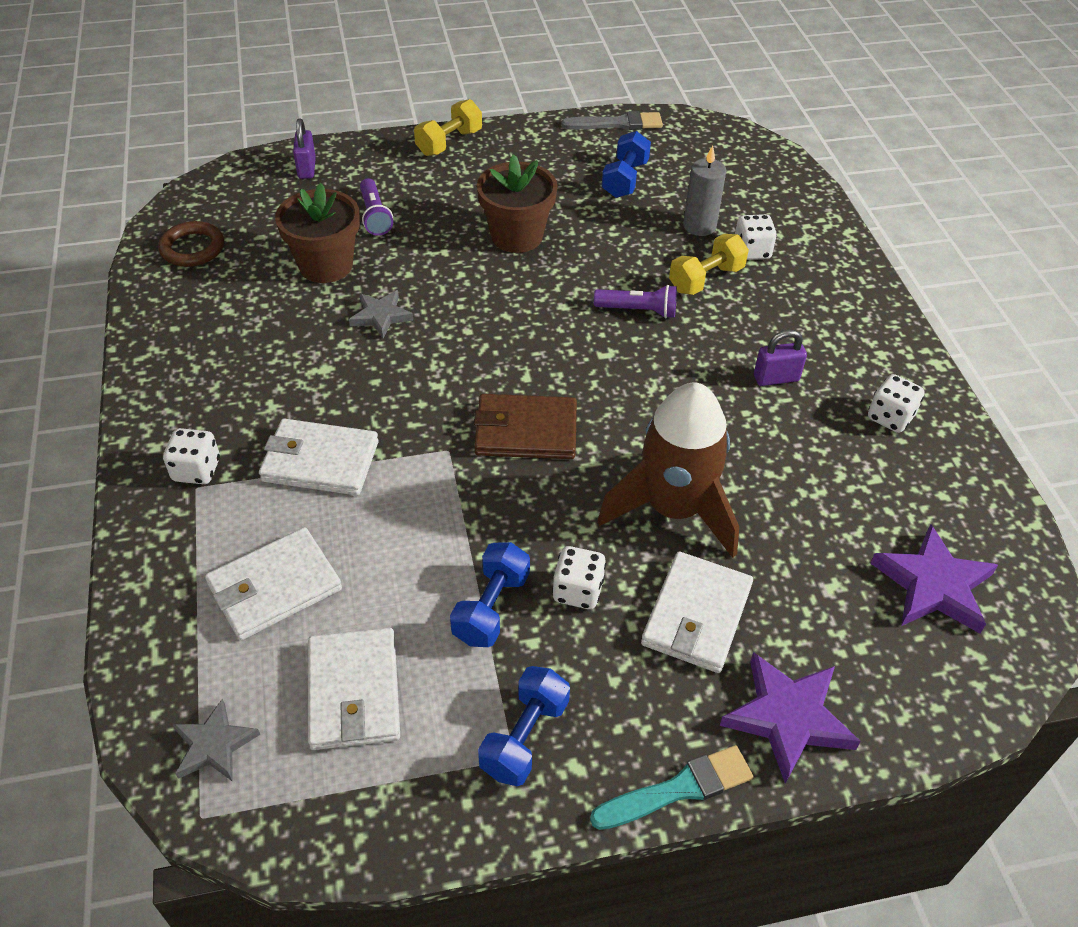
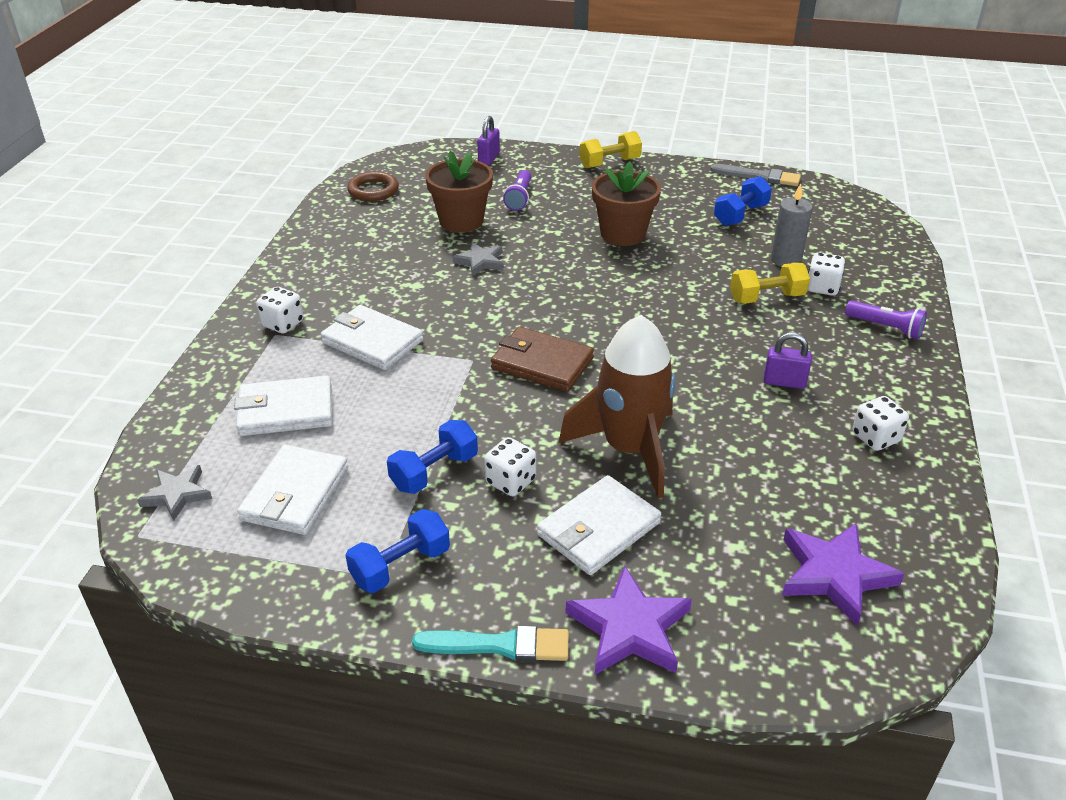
camera: 25 degrees right, 10 degrees down
purple flashlight [594,285,677,318] -> purple flashlight moved to [845,300,927,339]

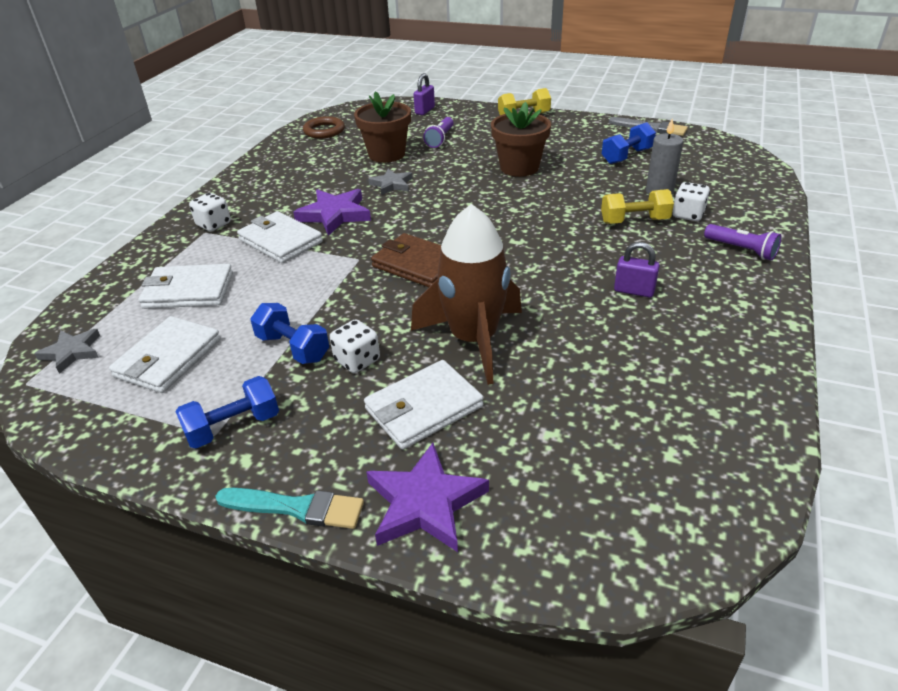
camera: 10 degrees right, 0 degrees up
blue dumbbell [387,420,478,494] -> blue dumbbell turned 75 degrees clockwise [250,303,329,364]
purple star [782,523,904,626] -> purple star moved to [293,189,371,236]
white dice [852,396,909,451] -> none

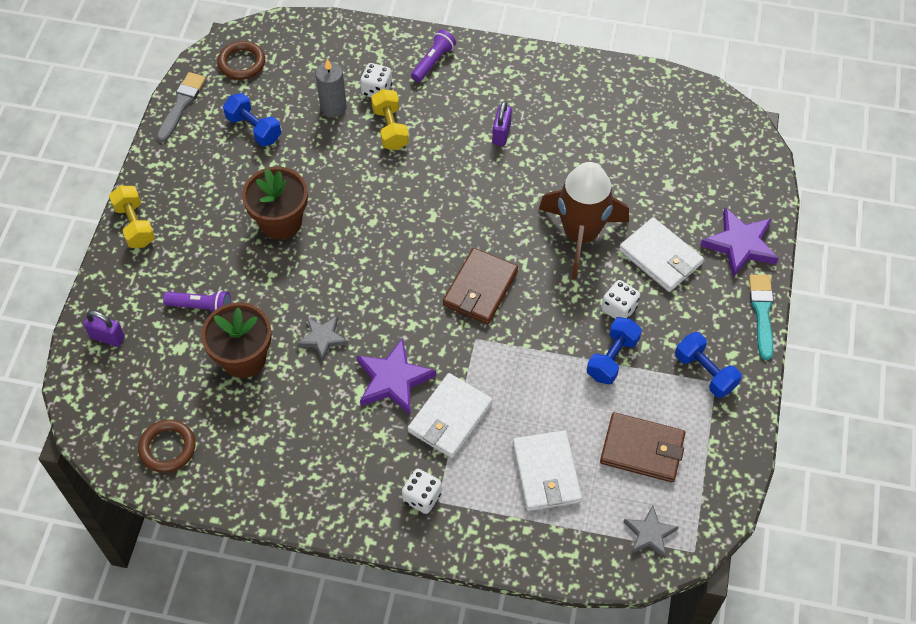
camera: 100 degrees left, 20 degrees up
white wallet [109,316,221,393] -> brown wallet [600,412,685,482]
none -> brown ring [217,41,265,80]

